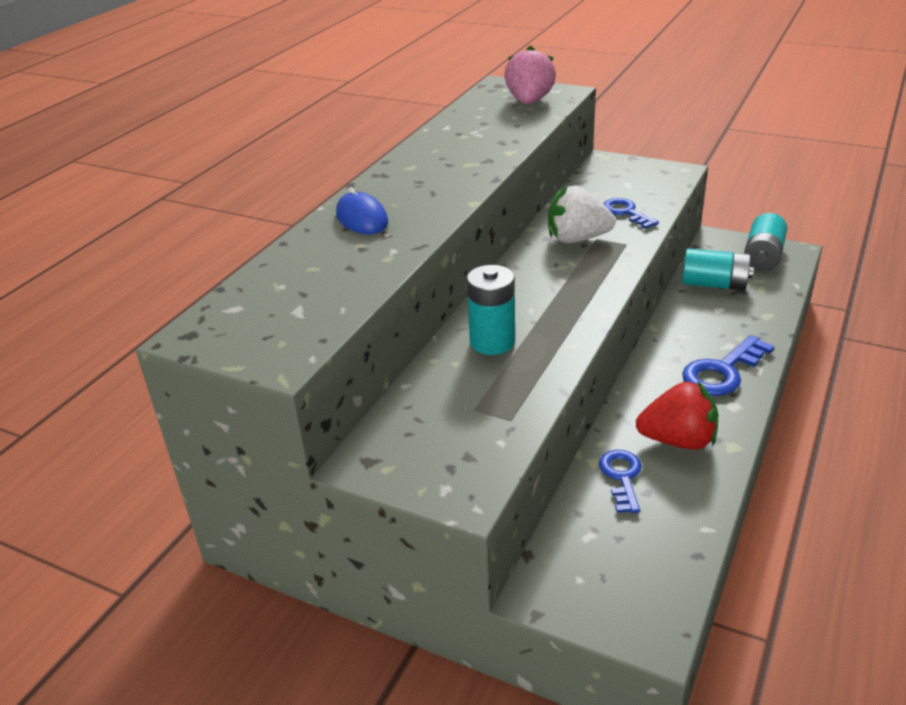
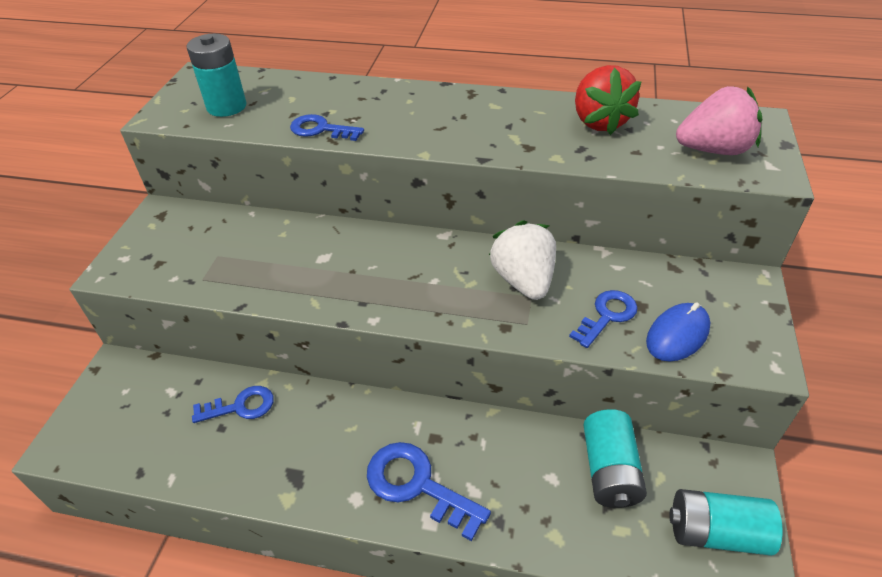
camera: 75 degrees right, 10 degrees up
blue mouse [336,187,388,234] -> blue mouse moved to [646,302,710,362]
turquoise battery [467,265,515,355] -> turquoise battery moved to [187,34,247,117]
red strawberry [636,381,718,450] -> red strawberry moved to [575,65,642,135]
none -> blue key [290,114,364,141]

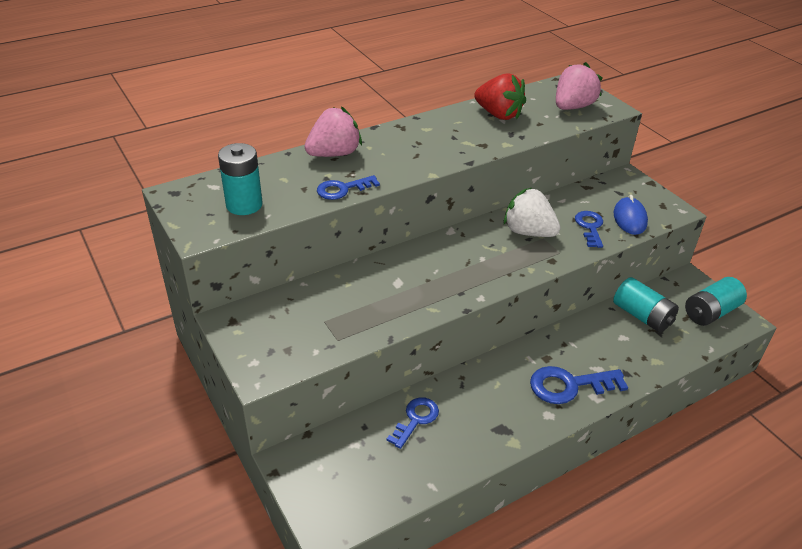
camera: 45 degrees left, 5 degrees down
none -> pink strawberry [304,107,362,157]

